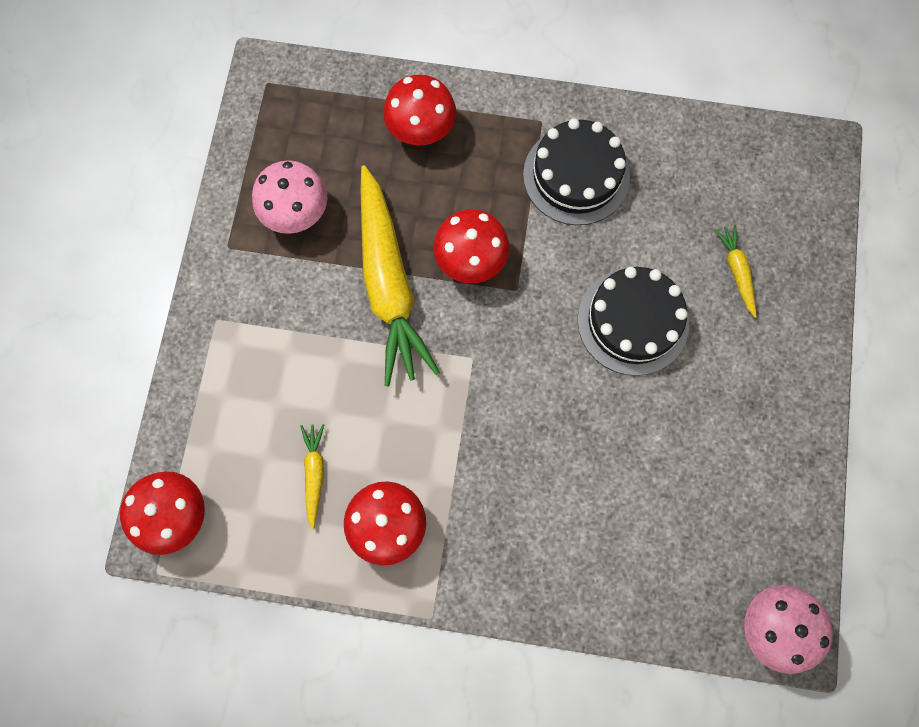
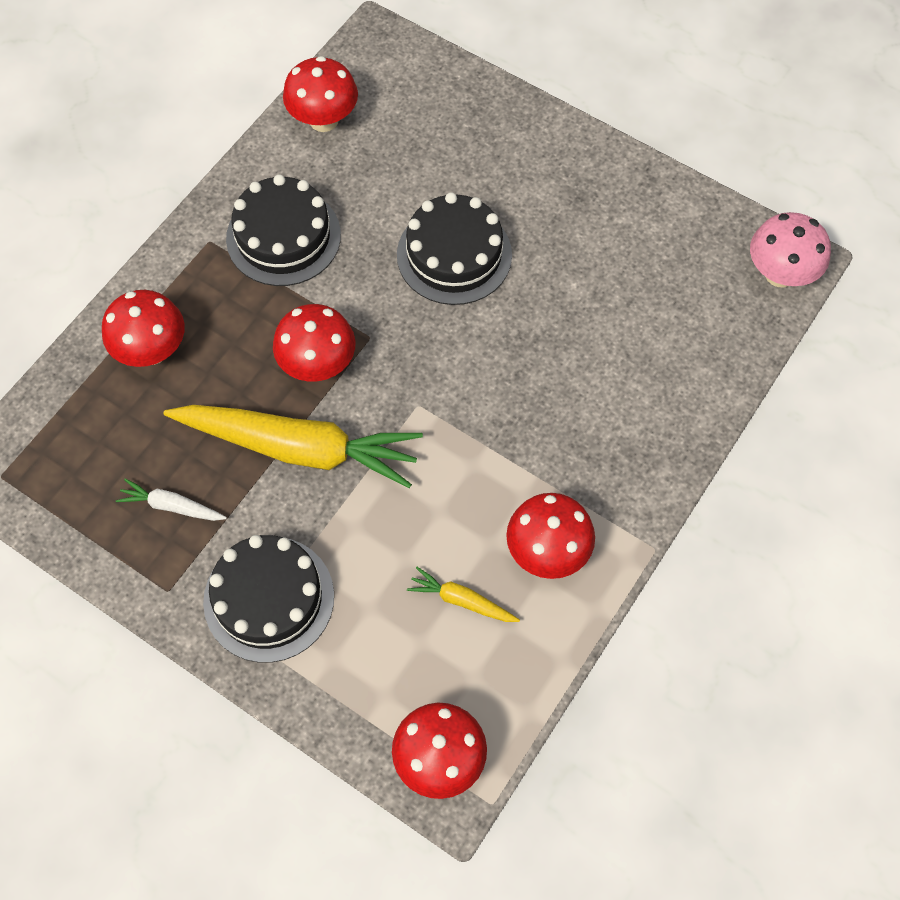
camera: 65 degrees left, 10 degrees down
pink mushroom [252,160,328,234] -> white carrot [116,479,227,521]
yellow carrot [714,225,757,318] -> none
none -> black cake [203,535,334,663]
none -> red mushroom [283,56,358,132]

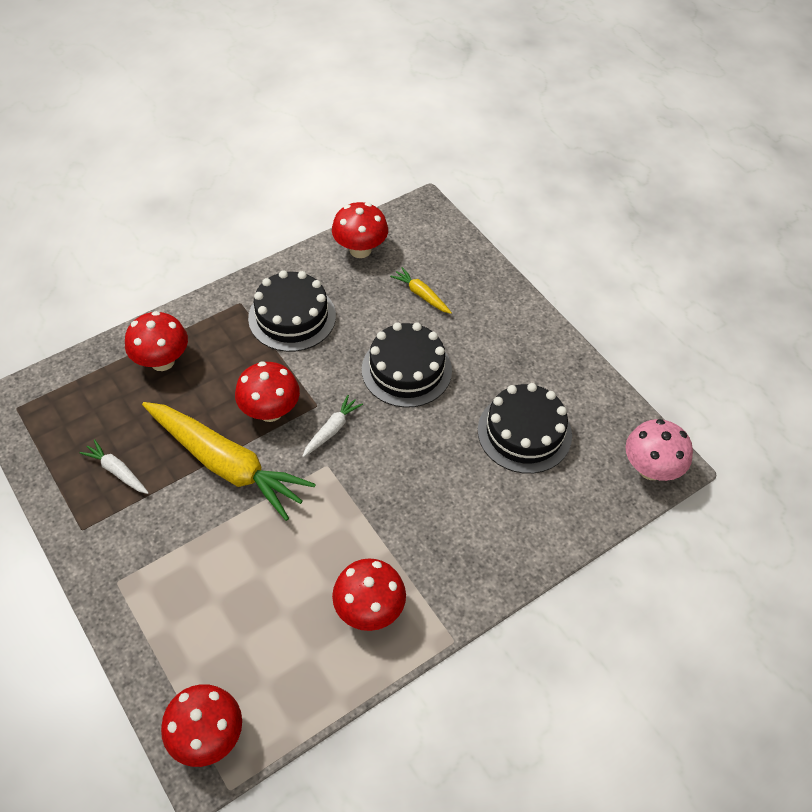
camera: 20 degrees right, 10 degrees down
black cake [203,535,334,663] -> black cake moved to [478,383,572,474]
yellow carrot [407,567,520,622] -> yellow carrot moved to [390,267,452,314]
none -> white carrot [302,395,363,457]

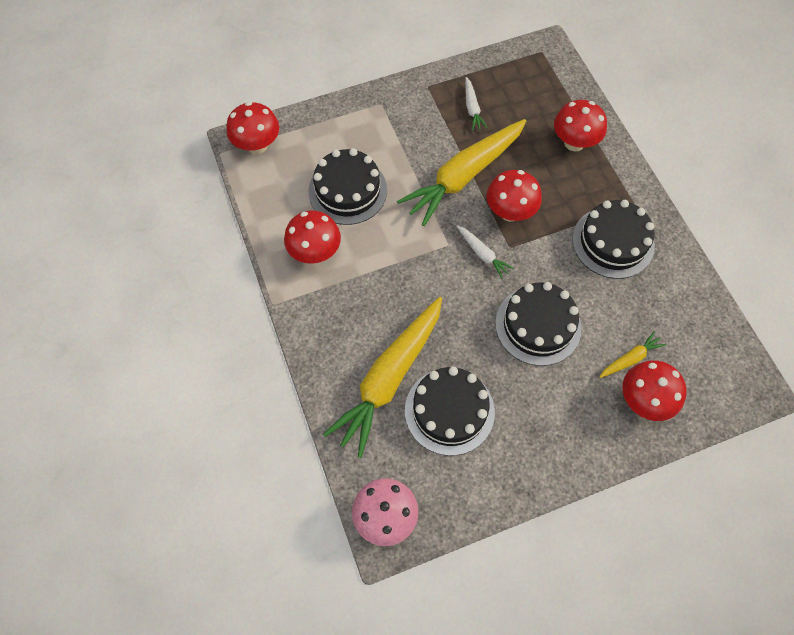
camera: 105 degrees right, 10 degrees up
white carrot [80,439,149,494] -> white carrot turned 120 degrees clockwise [465,77,487,131]
red mushroom [332,202,388,258] -> red mushroom moved to [622,360,687,421]
none -> black cake [308,148,387,225]
none -> yellow carrot [323,297,442,458]

